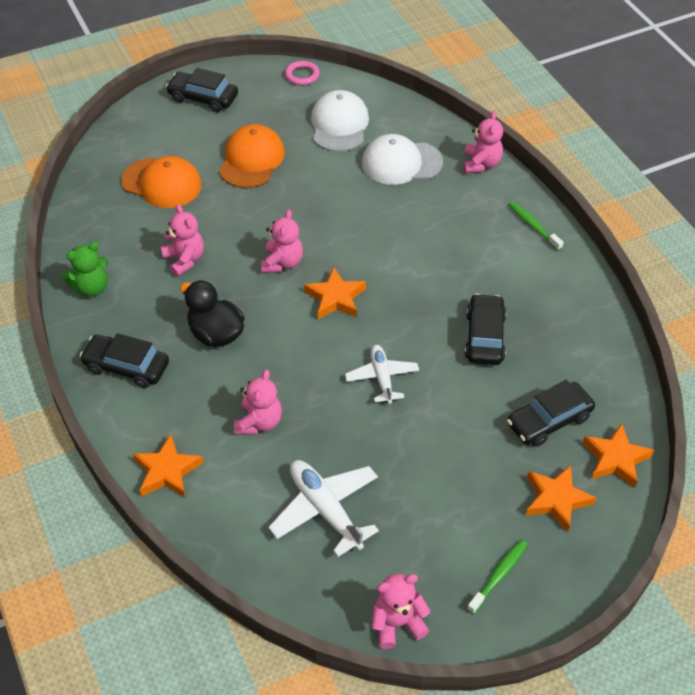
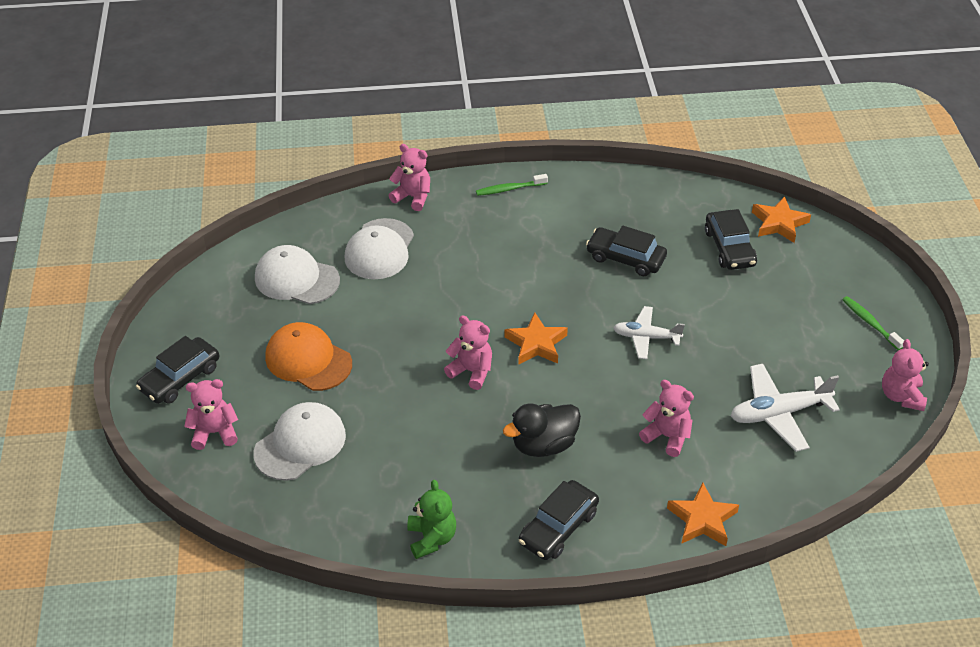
camera: 70 degrees left, 5 degrees down
orange cap [121,156,202,208] -> white cap [253,402,346,481]
pink teddy bear [161,204,204,277] -> pink teddy bear moved to [184,379,238,450]
pink ring [285,61,320,86] -> none
orange star [526,465,596,532] -> none

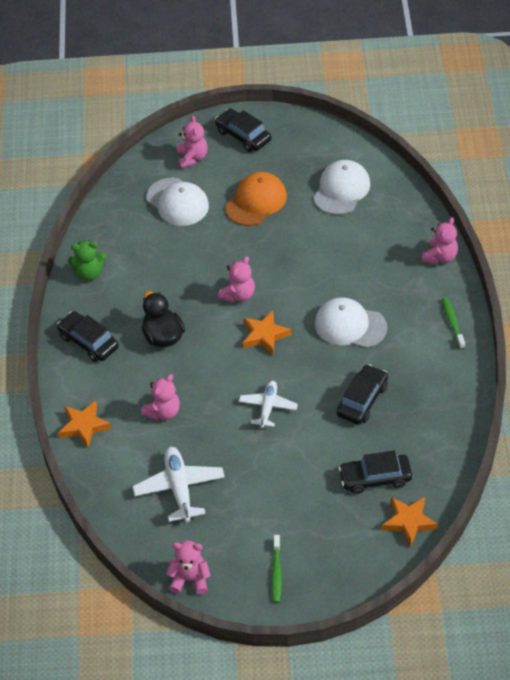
camera: 95 degrees right, 5 degrees up
white cap [345,218,414,279] -> white cap moved to [315,297,388,348]
green toothbrush [842,296,904,350] -> green toothbrush turned 120 degrees clockwise [271,535,282,603]

